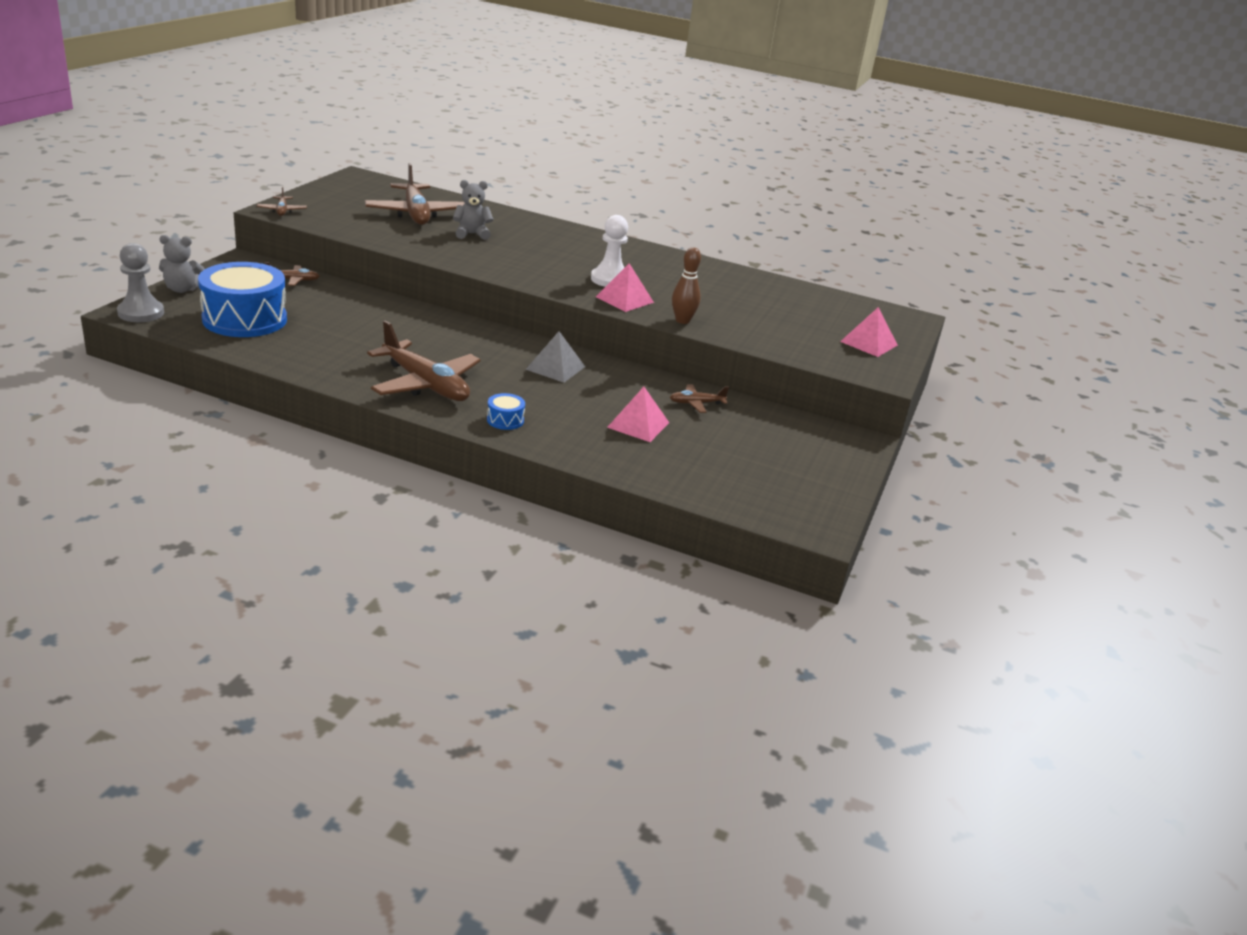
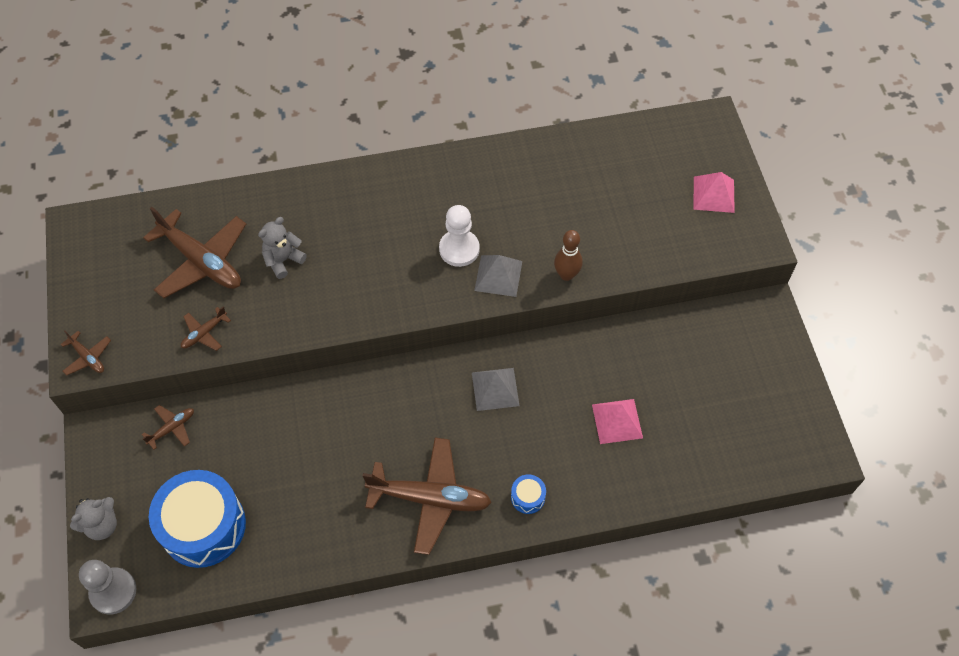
camera: 30 degrees left, 30 degrees up
pink pyramid [596,263,654,312] -> grey pyramid [474,255,522,297]
brown plane [670,384,729,413] -> brown plane moved to [181,306,231,351]

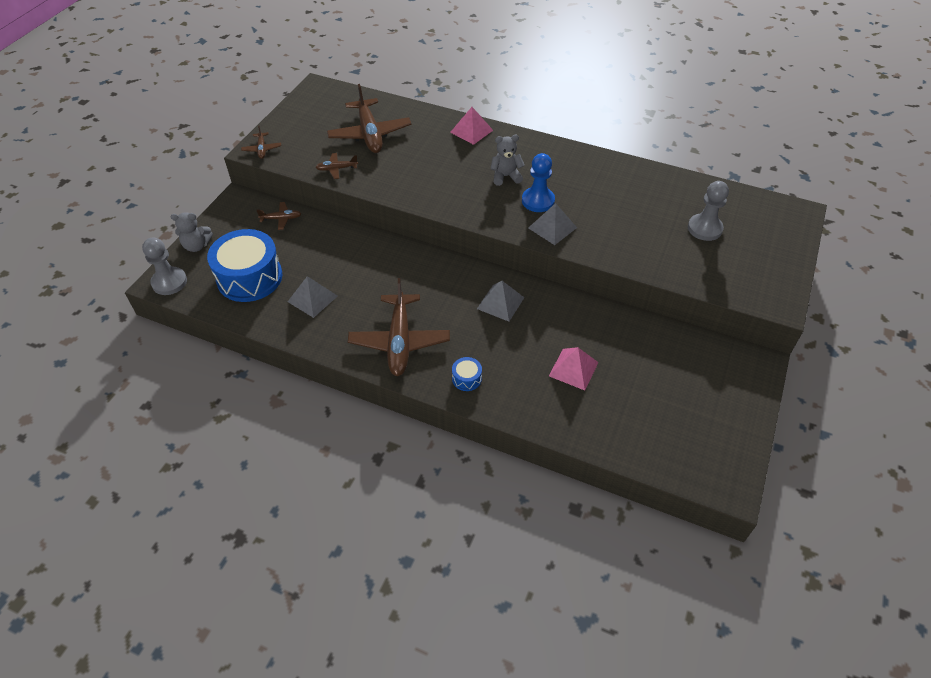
camera: 35 degrees right, 10 degrees down
grey teddy bear [258,217,307,279] -> grey teddy bear moved to [490,135,524,186]
brown plane [363,438,492,555] -> brown plane turned 45 degrees clockwise [348,278,450,376]
white pawn [439,205,480,267] -> blue pawn [522,153,555,212]
brown bowling pin [554,230,583,281] -> none
pink pyramid [694,172,735,213] -> pink pyramid moved to [450,107,493,145]
none -> grey pyramid [288,276,338,318]
none -> grey pawn [688,181,729,241]

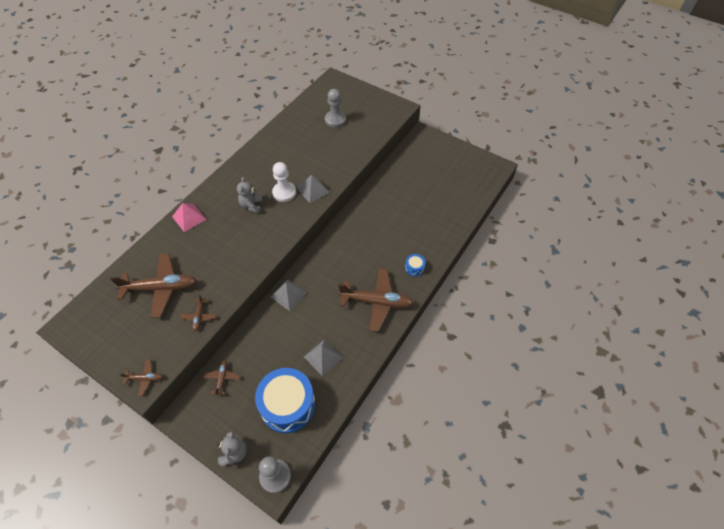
camera: 80 degrees left, 5 degrees up
grey pyramid [477,281,524,322] -> grey pyramid moved to [271,280,307,311]
blue pawn [522,153,555,212] -> white pawn [272,162,296,202]
pink pyramid [549,347,599,391] -> none

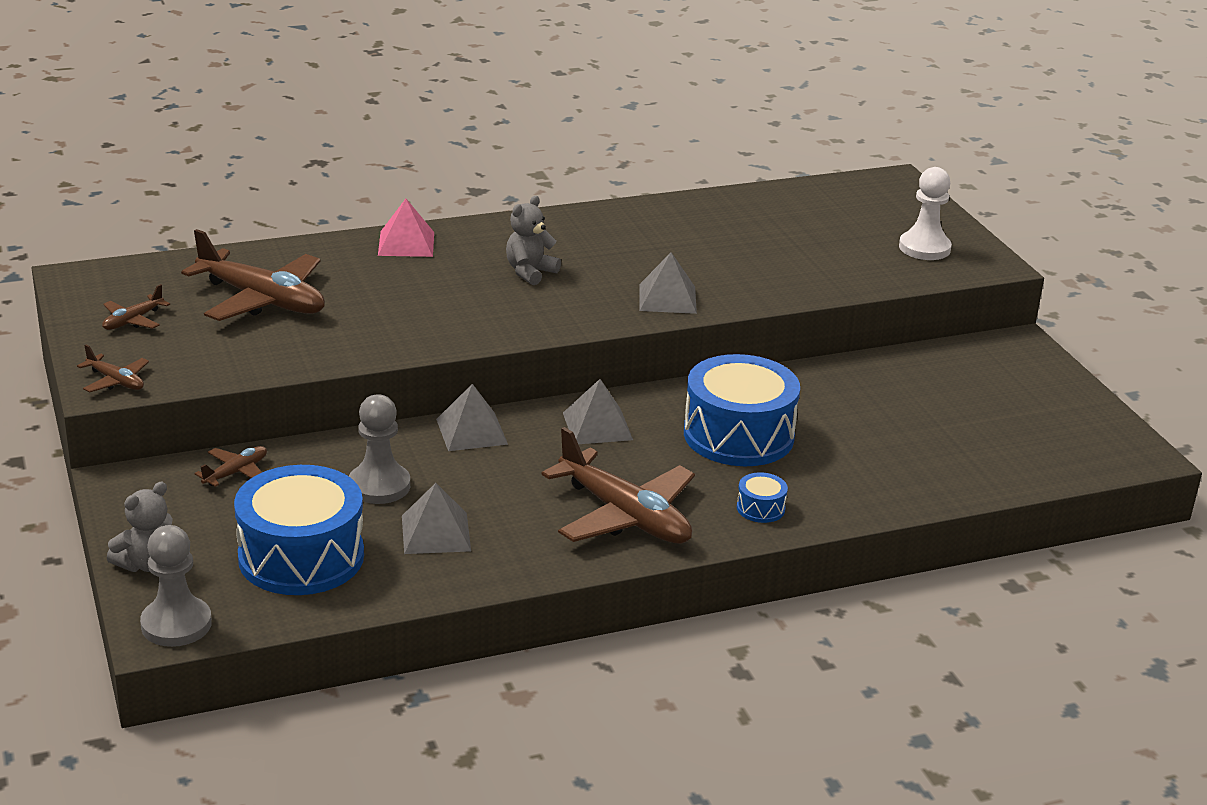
camera: 35 degrees right, 25 degrees down
brown plane [180,294,216,331] -> brown plane moved to [102,284,170,330]
white pawn [272,162,296,202] -> white pawn moved to [899,167,952,260]
grey pawn [325,89,346,127] -> grey pawn moved to [349,394,410,504]
none -> grey pyramid [563,379,633,444]
none -> blue drum [684,354,800,466]

